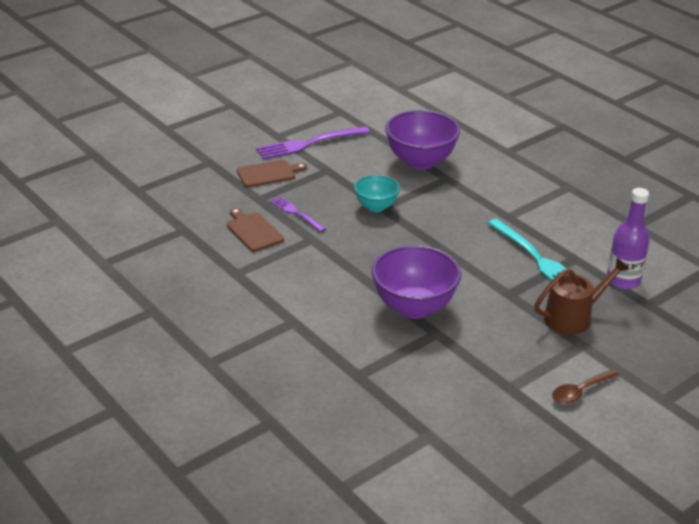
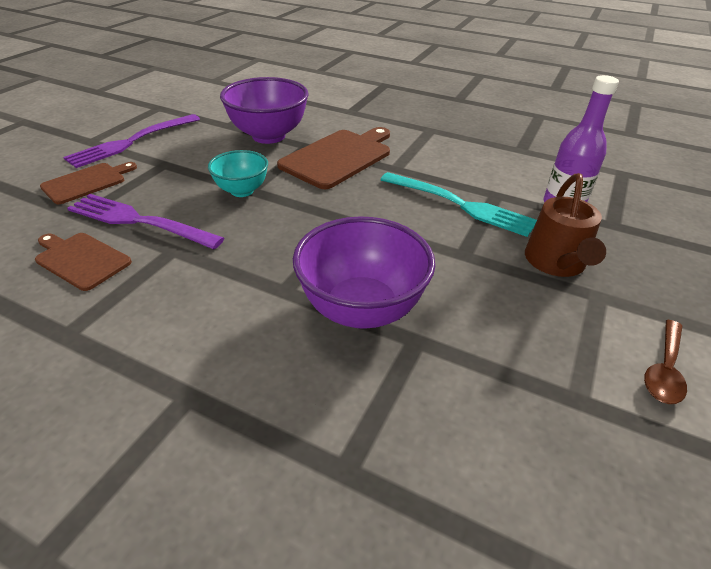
camera: 25 degrees left, 5 degrees up
purple fork [270,196,326,232] -> purple fork [67,194,224,249], size x1.71
brown watering can [534,258,630,335] -> brown watering can turned 150 degrees clockwise [525,173,606,277]
none -> brown cutting board [277,127,390,189]

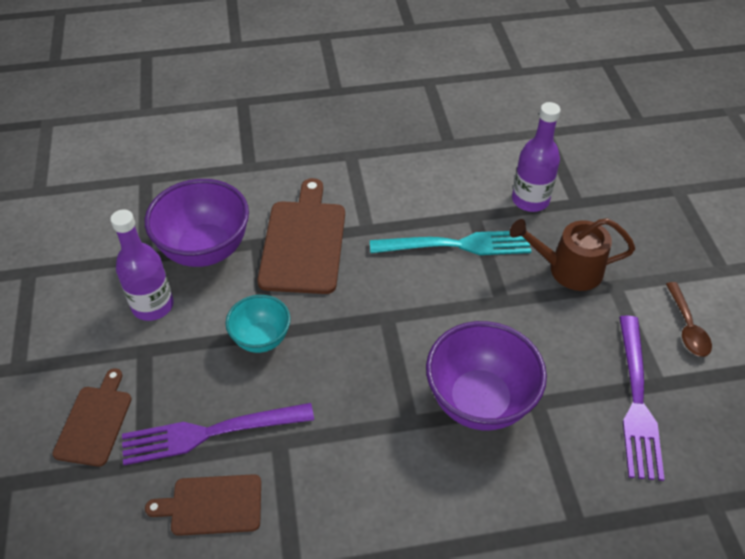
camera: 35 degrees left, 10 degrees up
purple fork [63,114,200,168] -> purple fork moved to [619,315,665,481]
brown watering can [525,173,606,277] -> brown watering can turned 120 degrees clockwise [510,218,635,291]
none -> purple bottle [110,209,174,321]

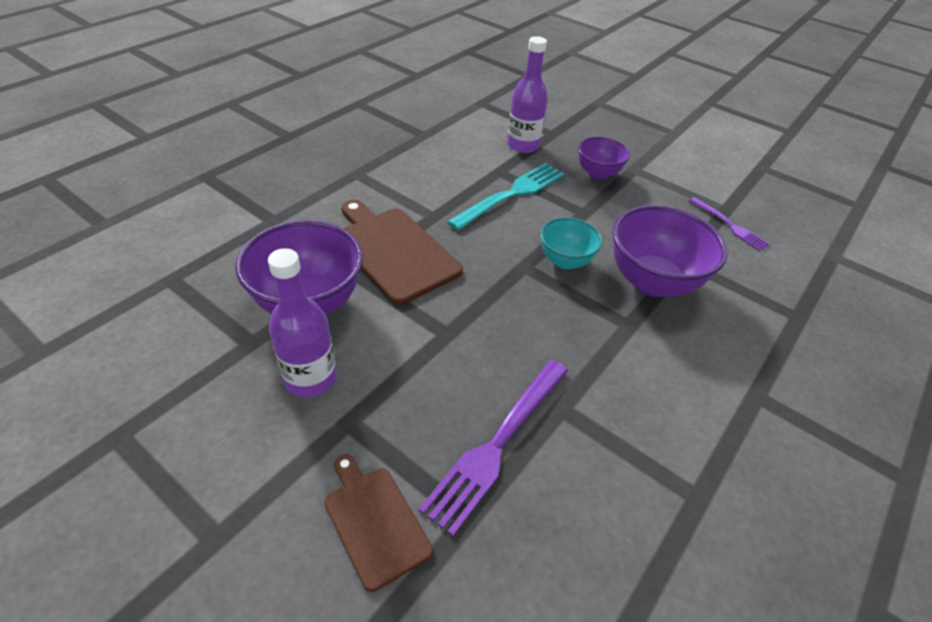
camera: 45 degrees left, 5 degrees down
brown cutting board [145,474,261,536] -> none
turquoise bowl [225,295,291,353] -> turquoise bowl moved to [540,217,603,269]
brown watering can [510,218,635,291] -> purple bowl [578,137,630,180]
purple fork [619,315,665,481] -> purple fork [689,197,770,251], size x0.59
brown spoon [666,282,712,357] -> none

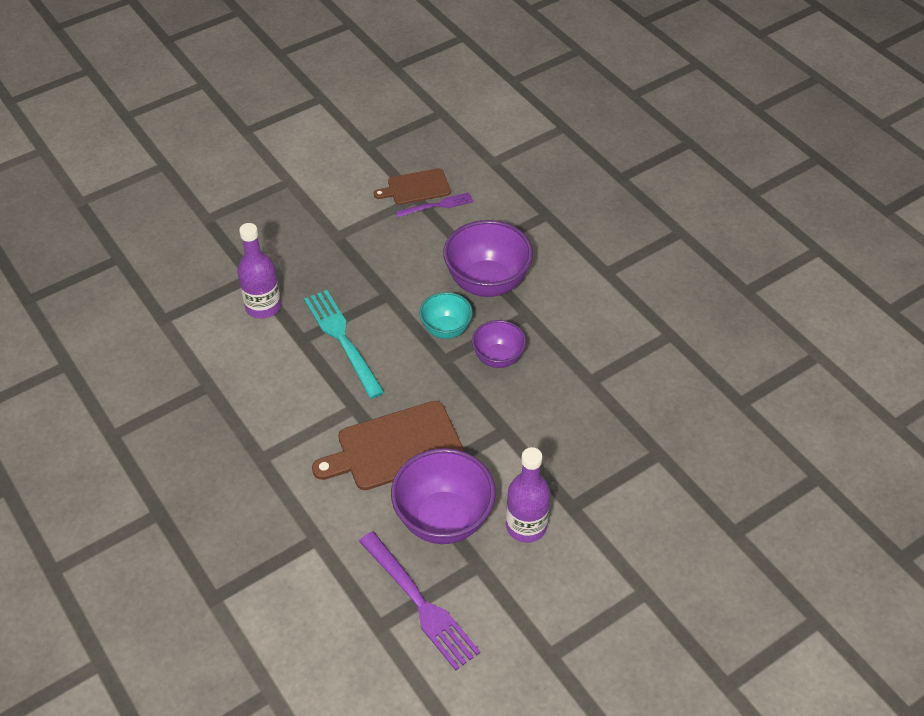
camera: 70 degrees left, 5 degrees up
brown cutting board [324,454,433,592] -> brown cutting board moved to [374,168,451,205]
purple fork [418,360,568,536] -> purple fork moved to [359,531,480,670]
purple bowl [578,137,630,180] -> purple bowl moved to [472,320,526,368]

